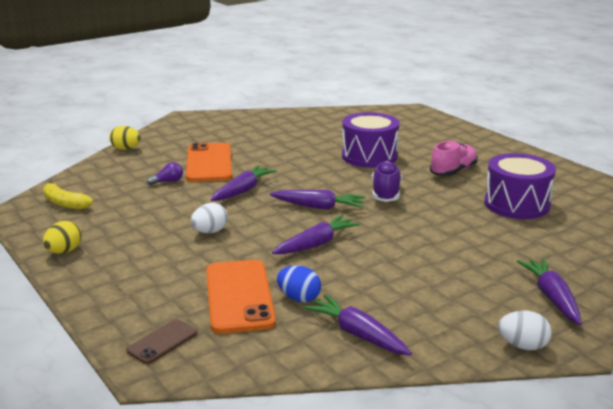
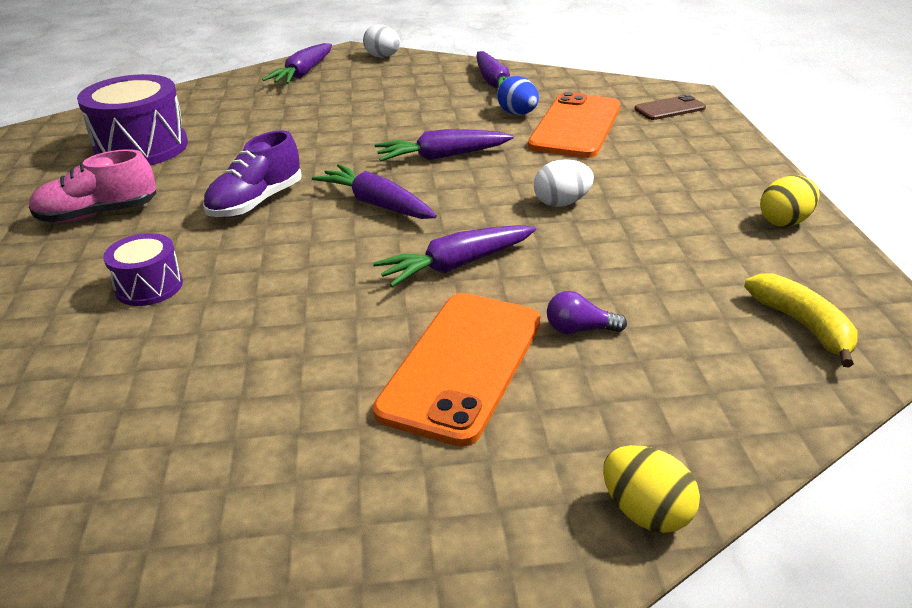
camera: 150 degrees left, 10 degrees up
purple drum [342,112,400,168] -> purple drum [103,233,183,306], size x0.55

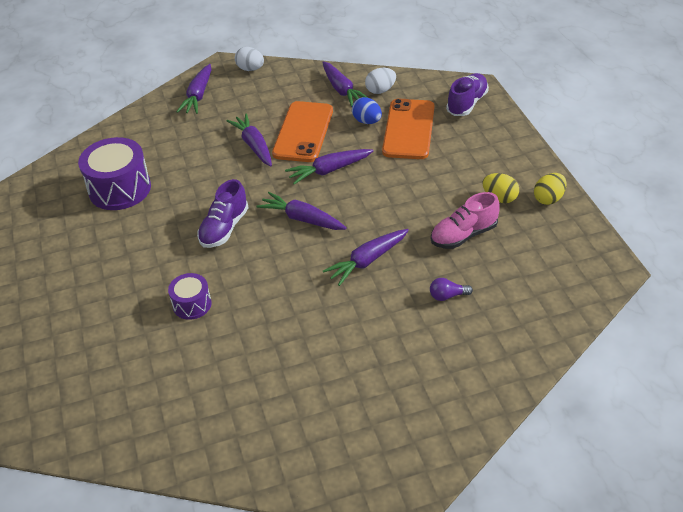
camera: 10 degrees left, 10 degrees up
pink shoe [29,149,156,222] -> pink shoe moved to [431,192,500,249]
orange phone [373,293,541,447] -> orange phone moved to [272,101,333,162]
white egg [534,159,594,207] -> white egg moved to [365,68,396,94]
yellow egg [603,445,700,533] -> yellow egg moved to [483,173,519,203]
brown phone [634,94,706,120] -> purple shoe [446,73,489,116]
yellow banana [744,273,858,368] -> none
none -> purple carrot [227,113,272,166]

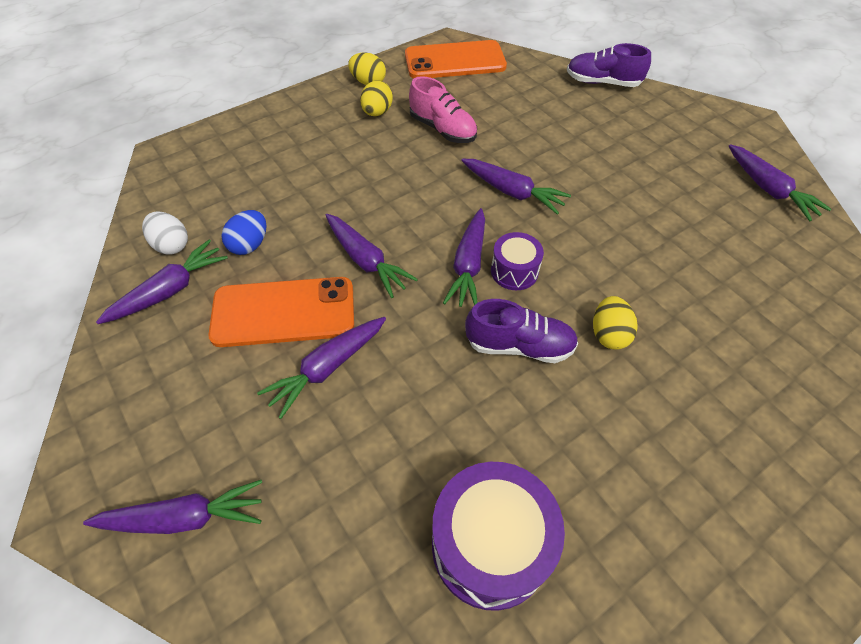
camera: 110 degrees left, 10 degrees up
purple drum [168,273,212,320] -> purple drum moved to [491,232,544,290]
white egg [235,47,264,71] -> none
orange phone [382,99,435,159] -> orange phone moved to [405,40,507,78]
purple light bulb [430,278,473,301] -> none
purple shoe [446,73,489,116] -> purple shoe moved to [567,43,651,87]
none -> yellow egg [593,296,638,350]
none -> purple carrot [729,144,831,222]

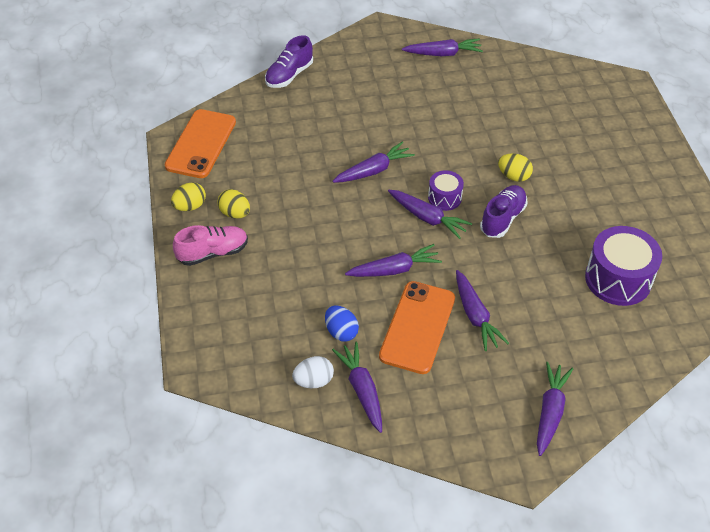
camera: 65 degrees left, 5 degrees down
pink shoe [409,76,477,143] -> pink shoe moved to [173,225,248,266]

